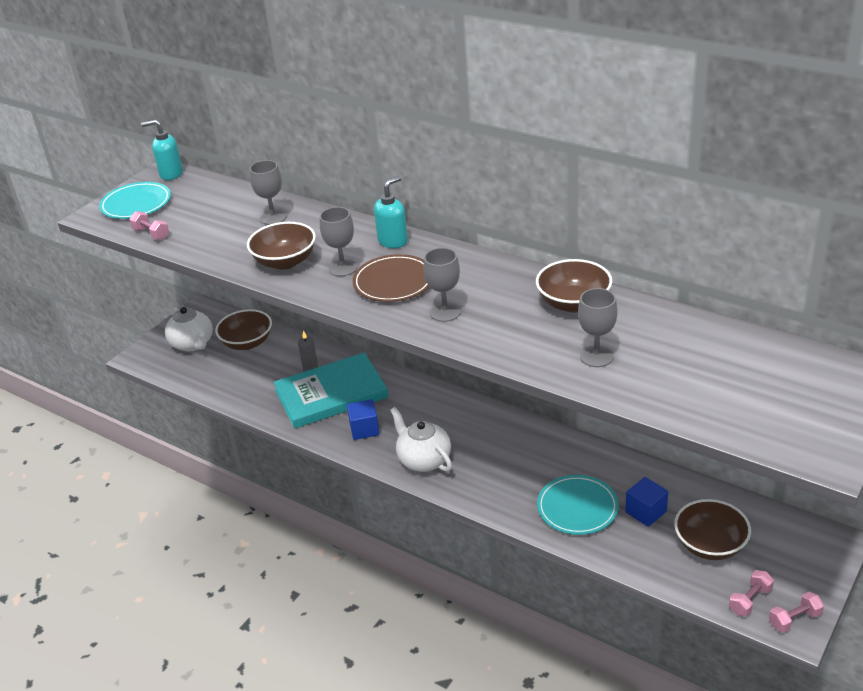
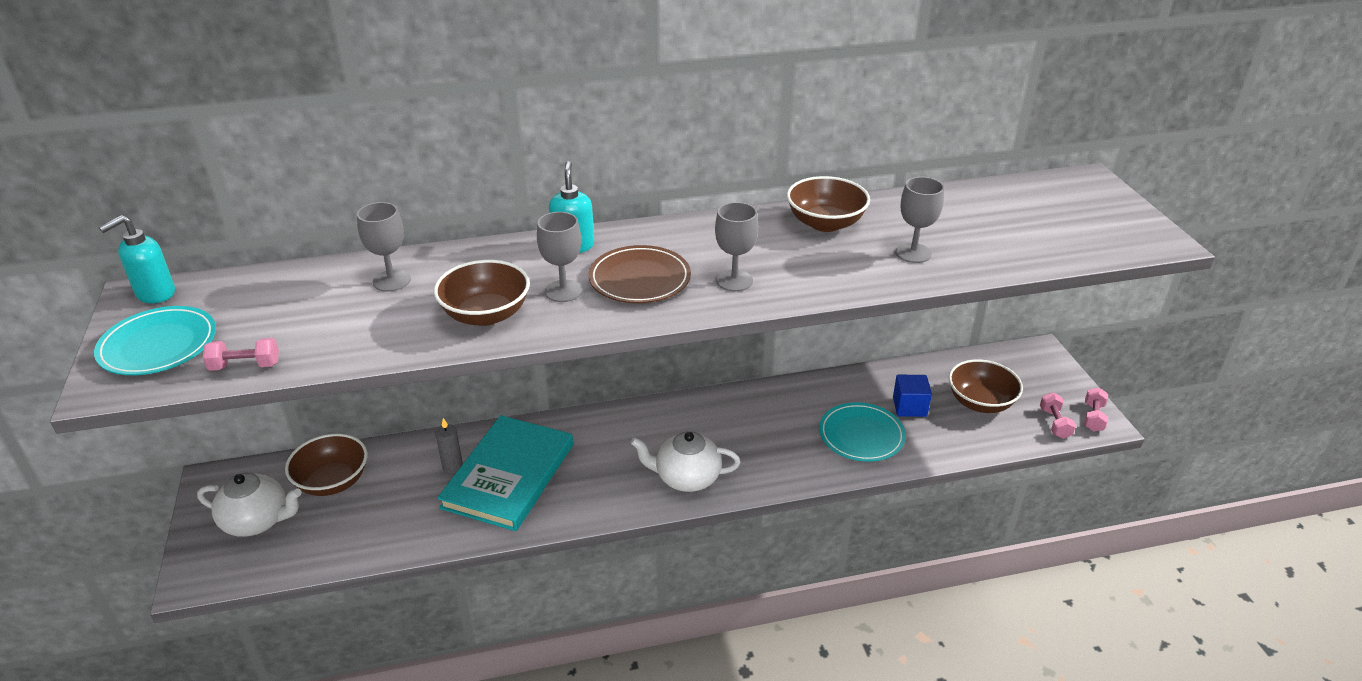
camera: 50 degrees left, 0 degrees up
blue cube [347,399,380,440] -> none

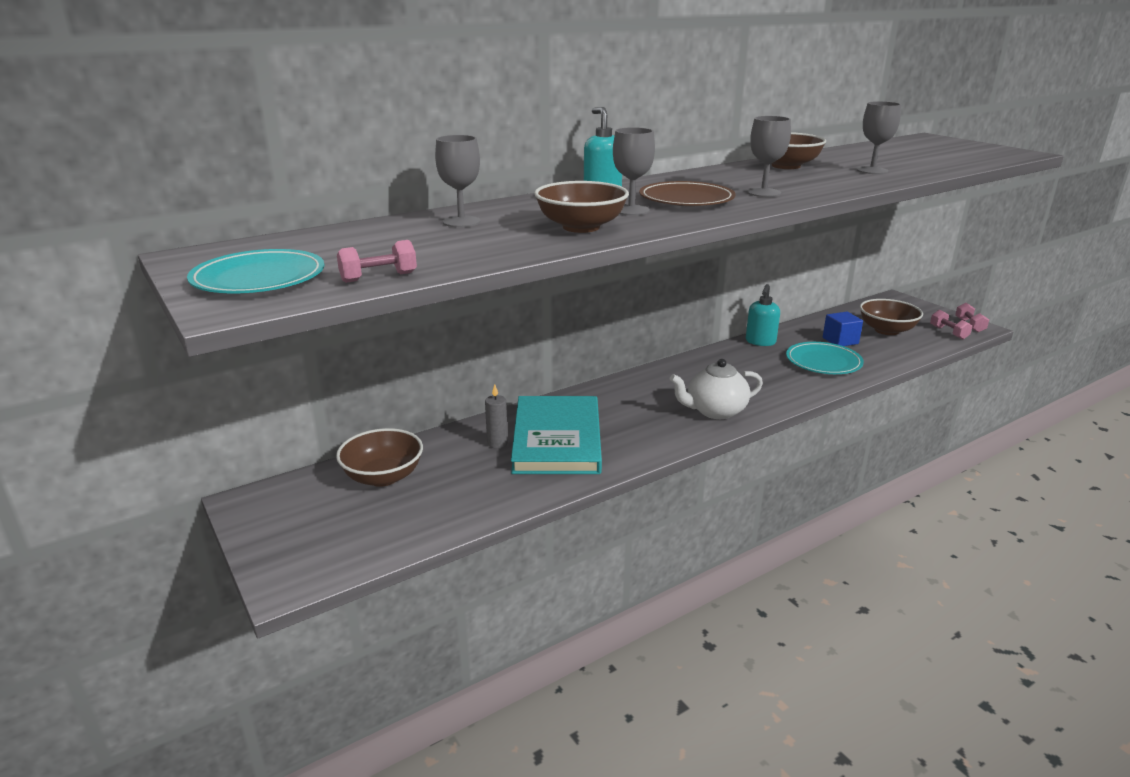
camera: 20 degrees left, 10 degrees down
turquoise soap dispenser [99,215,175,303] -> turquoise soap dispenser moved to [746,284,780,346]
white teapot [197,473,302,537] -> none

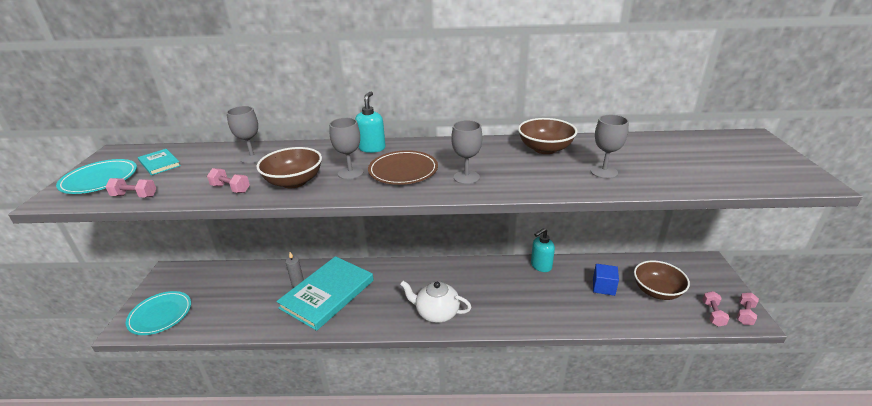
camera: 35 degrees right, 5 degrees up
brown bowl [336,428,423,487] -> none
turquoise plate [786,342,864,374] -> turquoise plate moved to [126,291,191,335]
none -> turquoise book [138,149,181,175]
none -> pink dumbbell [207,168,250,193]

